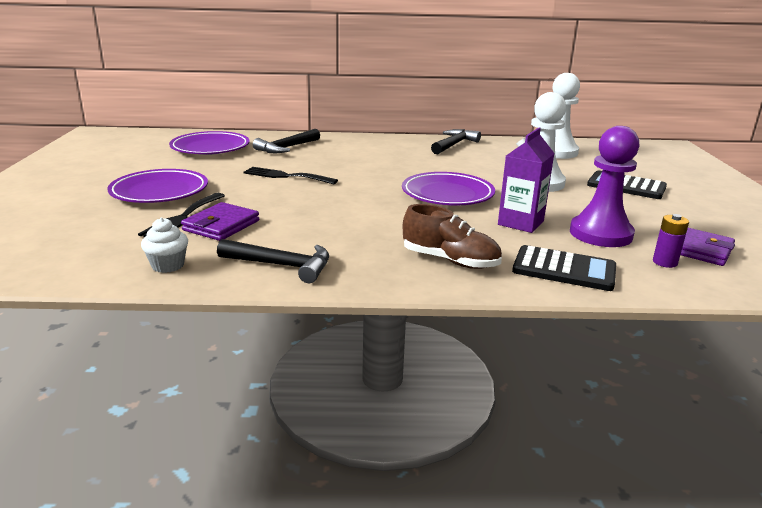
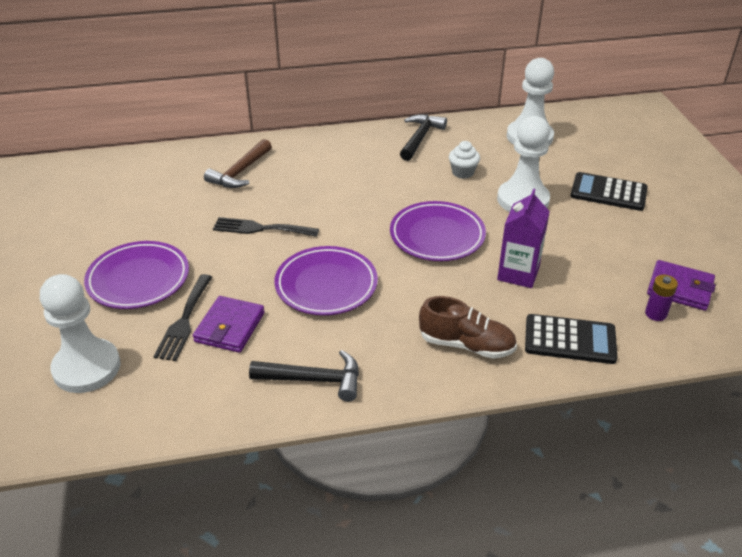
camera: 10 degrees left, 15 degrees up
white cupcake [141,218,188,273] -> white cupcake moved to [449,141,480,179]
purple plate [169,131,250,155] -> purple plate moved to [275,246,378,315]
black hammer [253,129,320,153] -> brown hammer [204,139,272,188]
purple pawn [570,126,640,247] -> none
none -> white pawn [40,274,120,393]

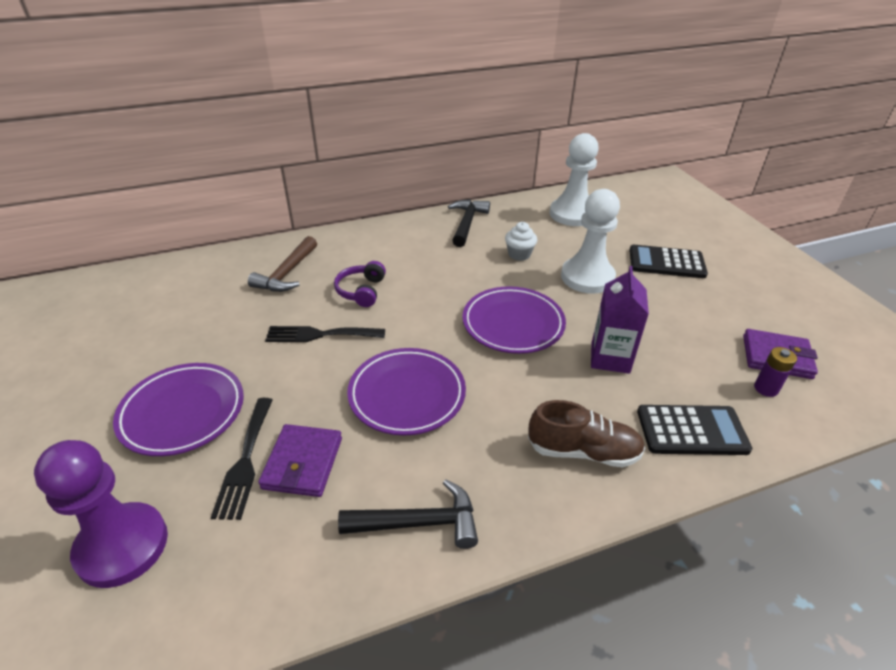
camera: 10 degrees left, 0 degrees up
white pawn [40,274,120,393] -> purple pawn [34,440,168,588]
none -> purple headphones [334,261,386,307]

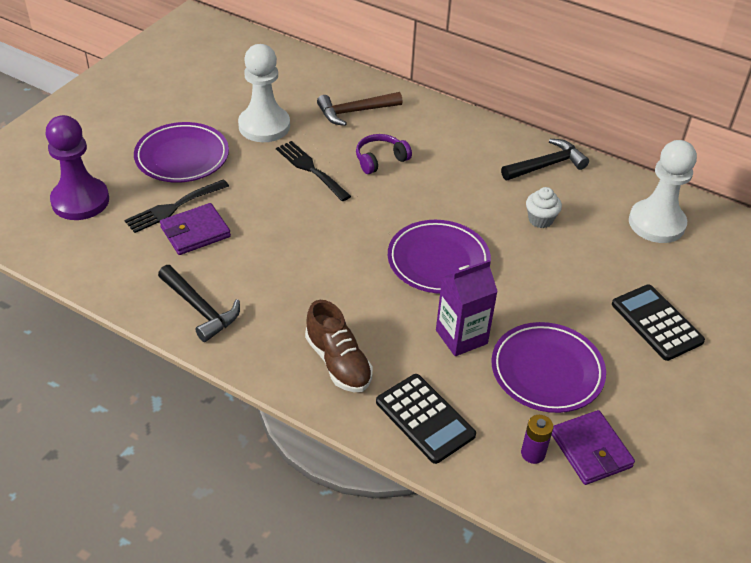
camera: 50 degrees right, 5 degrees up
purple plate [347,348,466,436] -> purple plate moved to [491,322,606,413]
white pawn [561,189,620,294] -> white pawn moved to [238,44,290,142]

